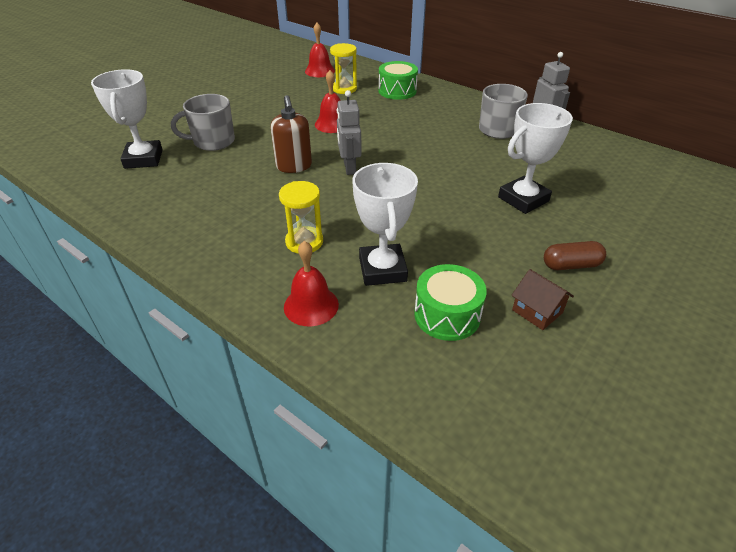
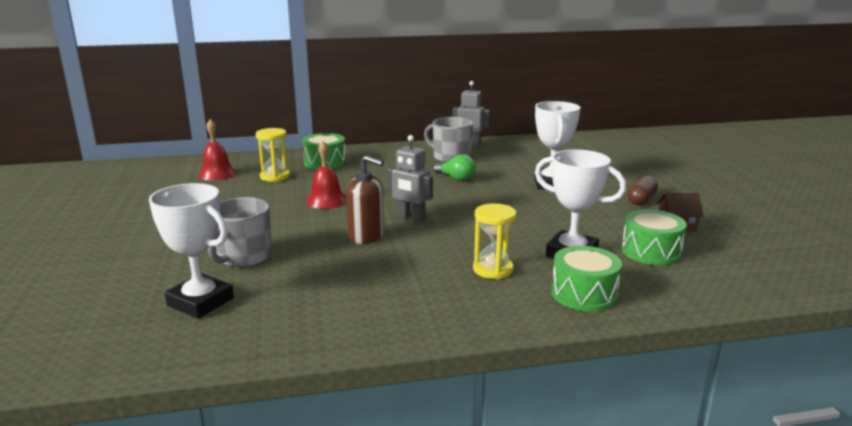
camera: 50 degrees left, 20 degrees down
red bell [284,241,339,326] -> green drum [551,246,622,312]
none -> green light bulb [434,154,476,181]

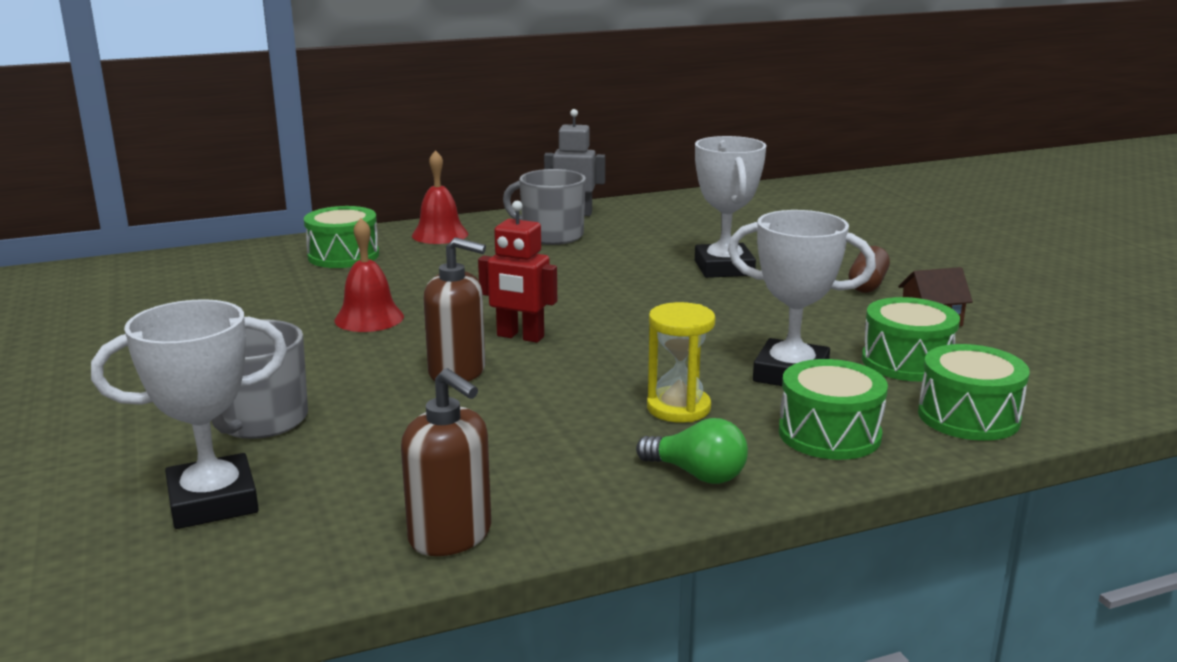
camera: 10 degrees left, 0 degrees up
white trophy [149,183,234,319] -> white trophy turned 45 degrees counterclockwise [91,299,287,529]
red bell [198,119,237,180] -> red bell moved to [412,150,468,244]
yellow hourglass [256,128,290,182] -> none
grey robot [387,135,433,222] -> red robot [478,201,557,343]
green light bulb [434,154,476,181] -> green light bulb moved to [636,418,748,484]
none -> brown soap dispenser [401,368,491,556]
none -> green drum [918,344,1030,441]

